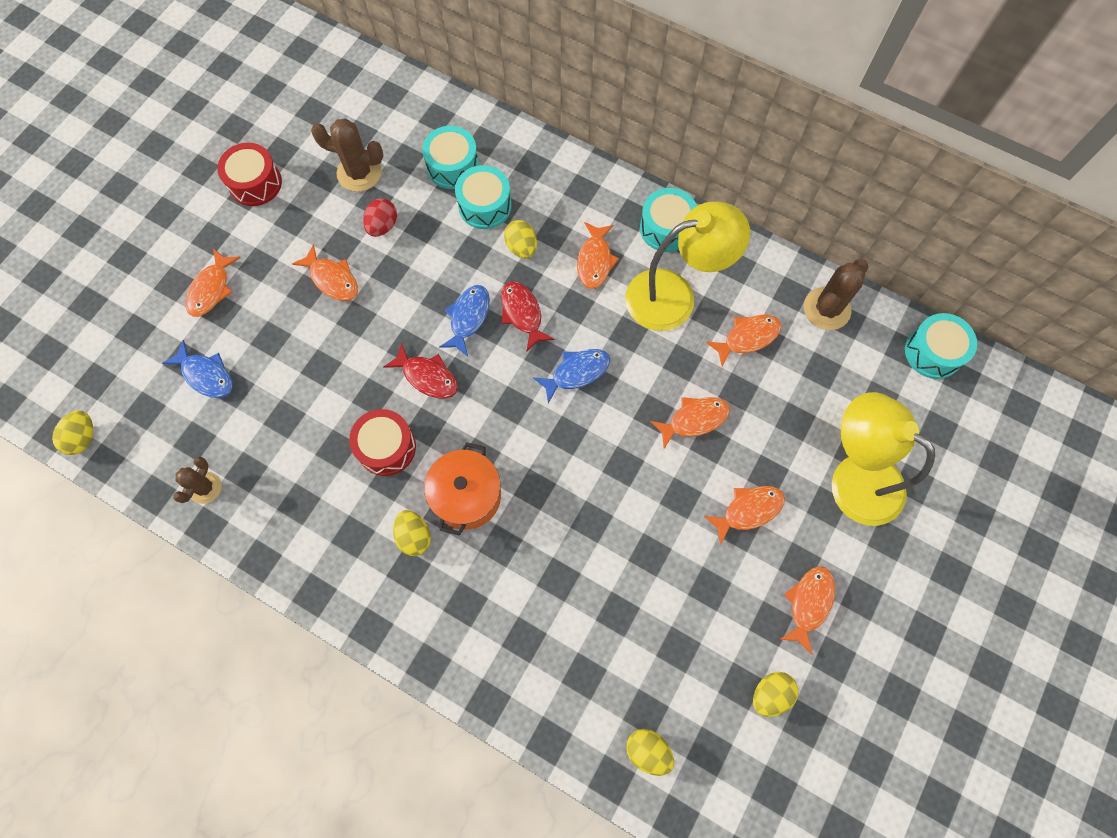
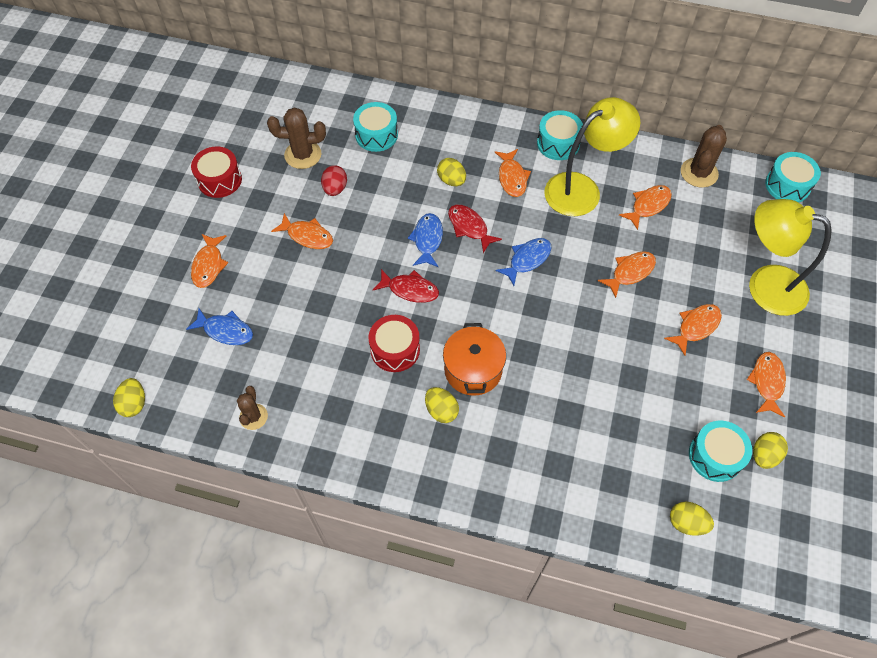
camera: 15 degrees left, 10 degrees down
turquoise drum [455,165,512,229] -> turquoise drum moved to [689,421,752,482]

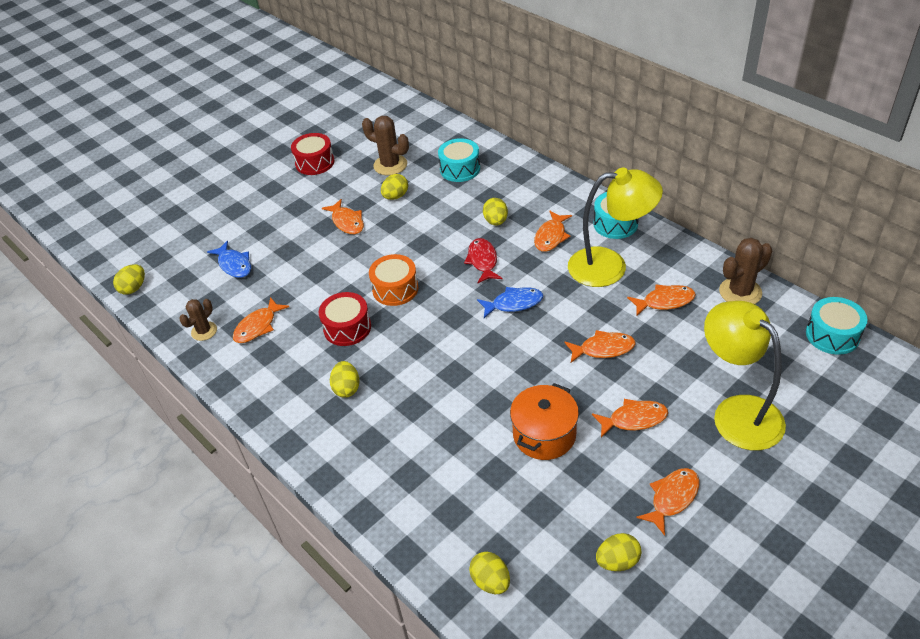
camera: 35 degrees right, 15 degrees down
orange fish [191,234,228,288] -> orange fish moved to [233,297,289,343]
red egg [321,165,347,196] -> yellow egg [381,174,408,200]
red fish [373,269,439,303] -> orange drum [369,254,418,306]
blue fish [408,213,443,267] -> none
orange pot [443,323,506,396] -> orange pot moved to [510,383,579,460]
turquoise drum [689,421,752,482] -> none

